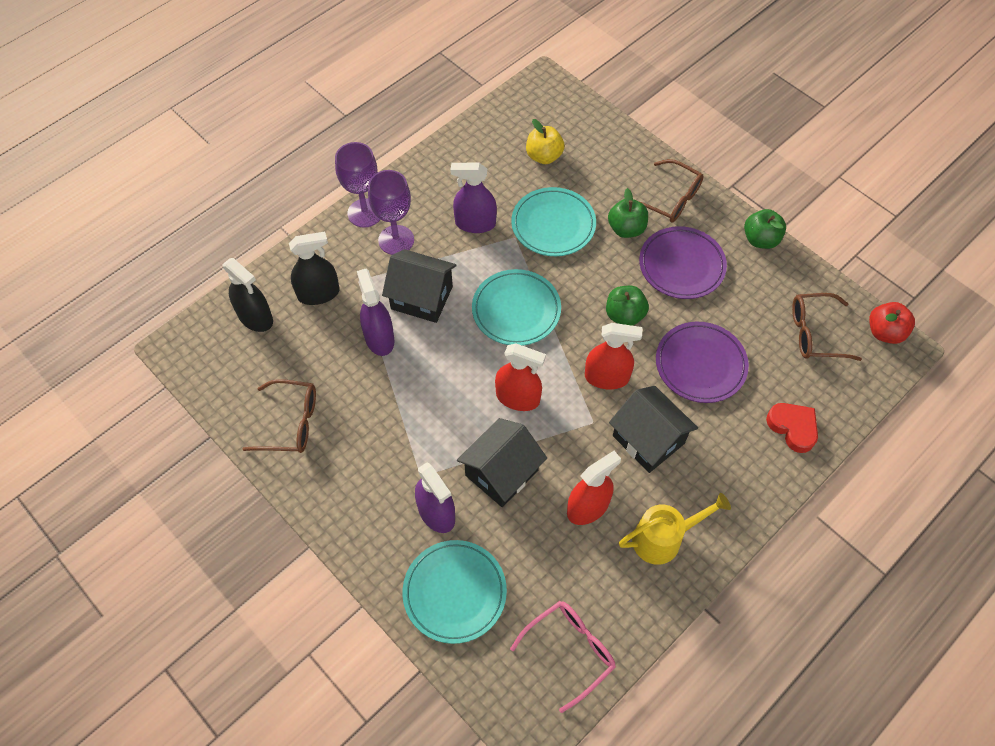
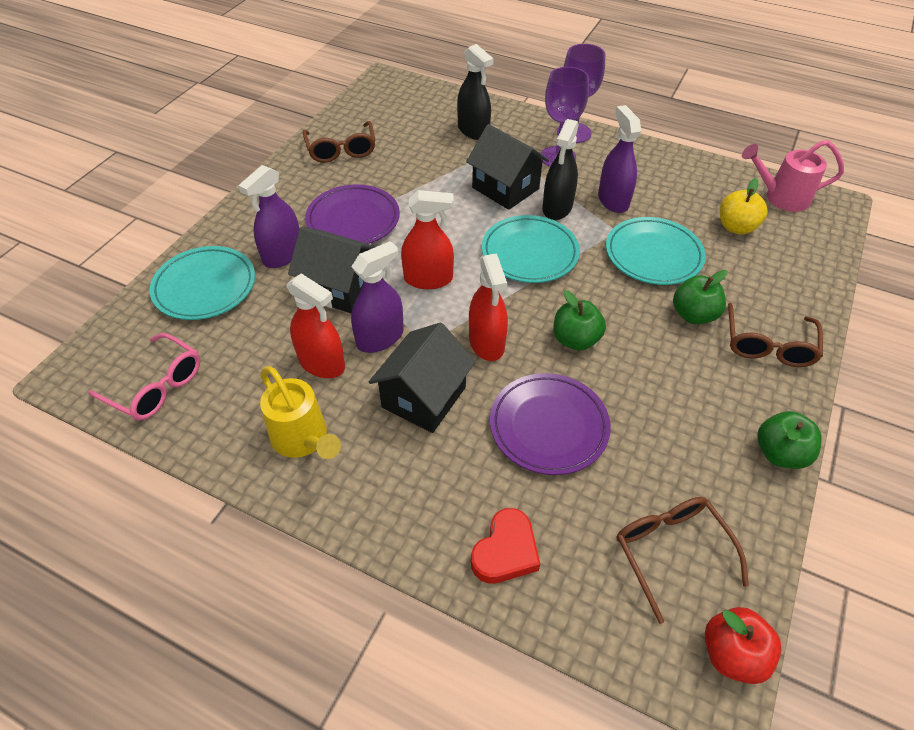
camera: 70 degrees right, 10 degrees down
black spray bottle [223,258,273,332] -> black spray bottle moved to [542,119,579,220]
purple spray bottle [357,269,395,356] -> purple spray bottle moved to [351,241,404,353]
black house [382,249,457,323] -> black house turned 45 degrees counterclockwise [466,124,549,210]
red spray bottle [495,343,546,411] -> red spray bottle turned 90 degrees counterclockwise [401,190,454,289]
purple plate [639,226,727,299] -> purple plate moved to [305,184,400,244]
none -> pink watering can [742,140,844,212]

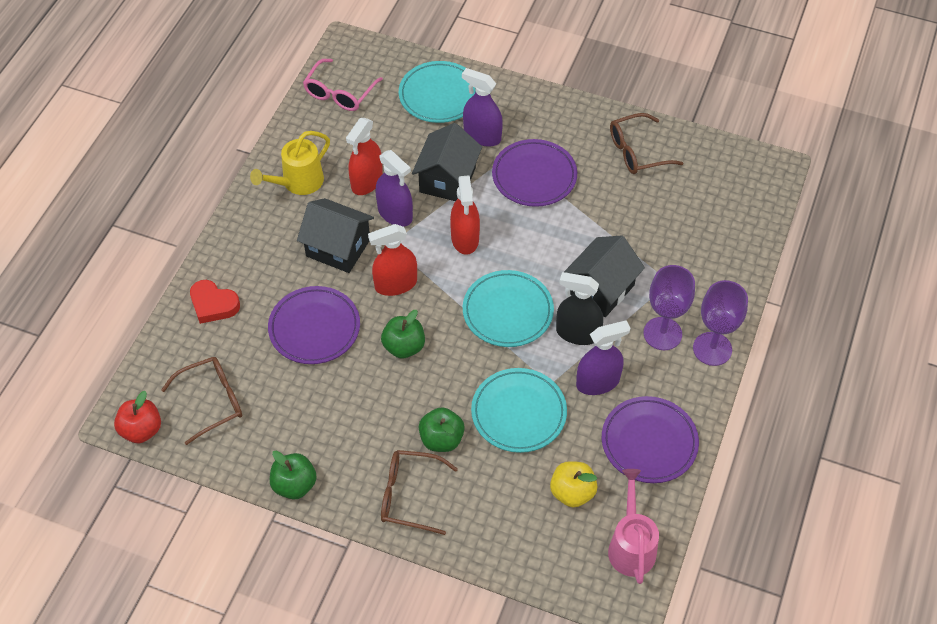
camera: 85 degrees right, 5 degrees up
black spray bottle [457,44,494,140] -> none
none -> purple plate [602,396,699,483]

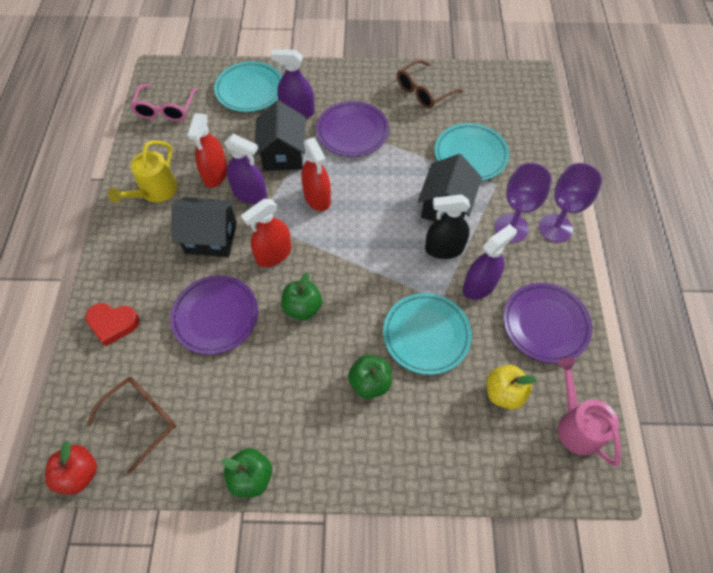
camera: 20 degrees left, 5 degrees up
brown glasses [381,450,458,535] -> none
turquoise plate [463,270,554,347] -> turquoise plate moved to [435,123,509,181]

